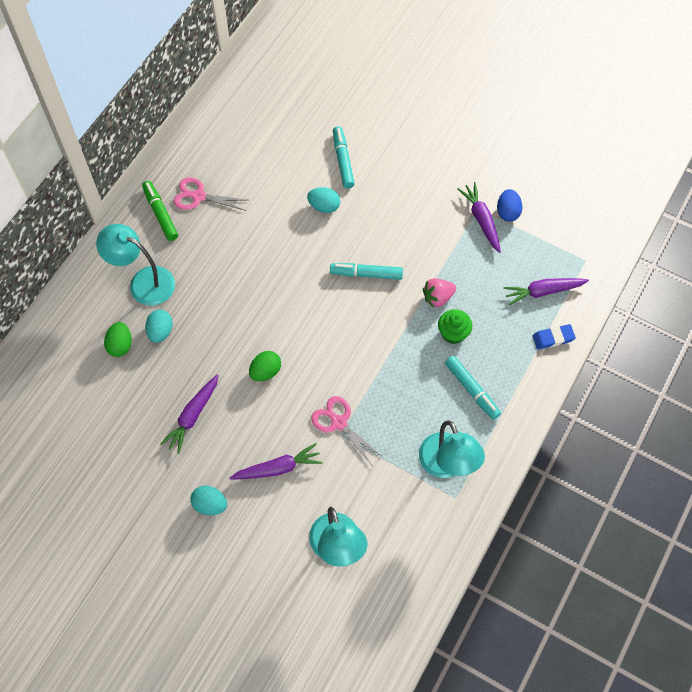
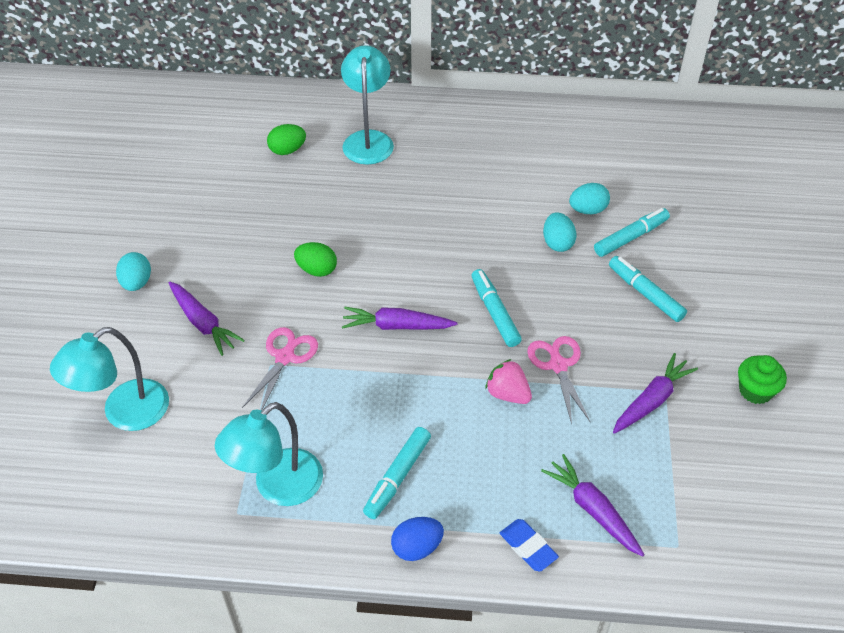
camera: 65 degrees right, 15 degrees down
green marker [142,181,178,241] -> none
turquoise egg [145,310,173,343] -> turquoise egg moved to [569,183,610,214]
purple carrot [160,374,219,454] -> purple carrot moved to [342,307,457,330]
pink scissors [174,177,247,211] -> pink scissors moved to [527,336,590,424]
green cupcake [438,309,472,344] -> green cupcake moved to [738,355,787,404]
blue egg [497,189,522,222] -> blue egg moved to [391,517,444,561]
none -> turquoise marker [609,256,687,322]

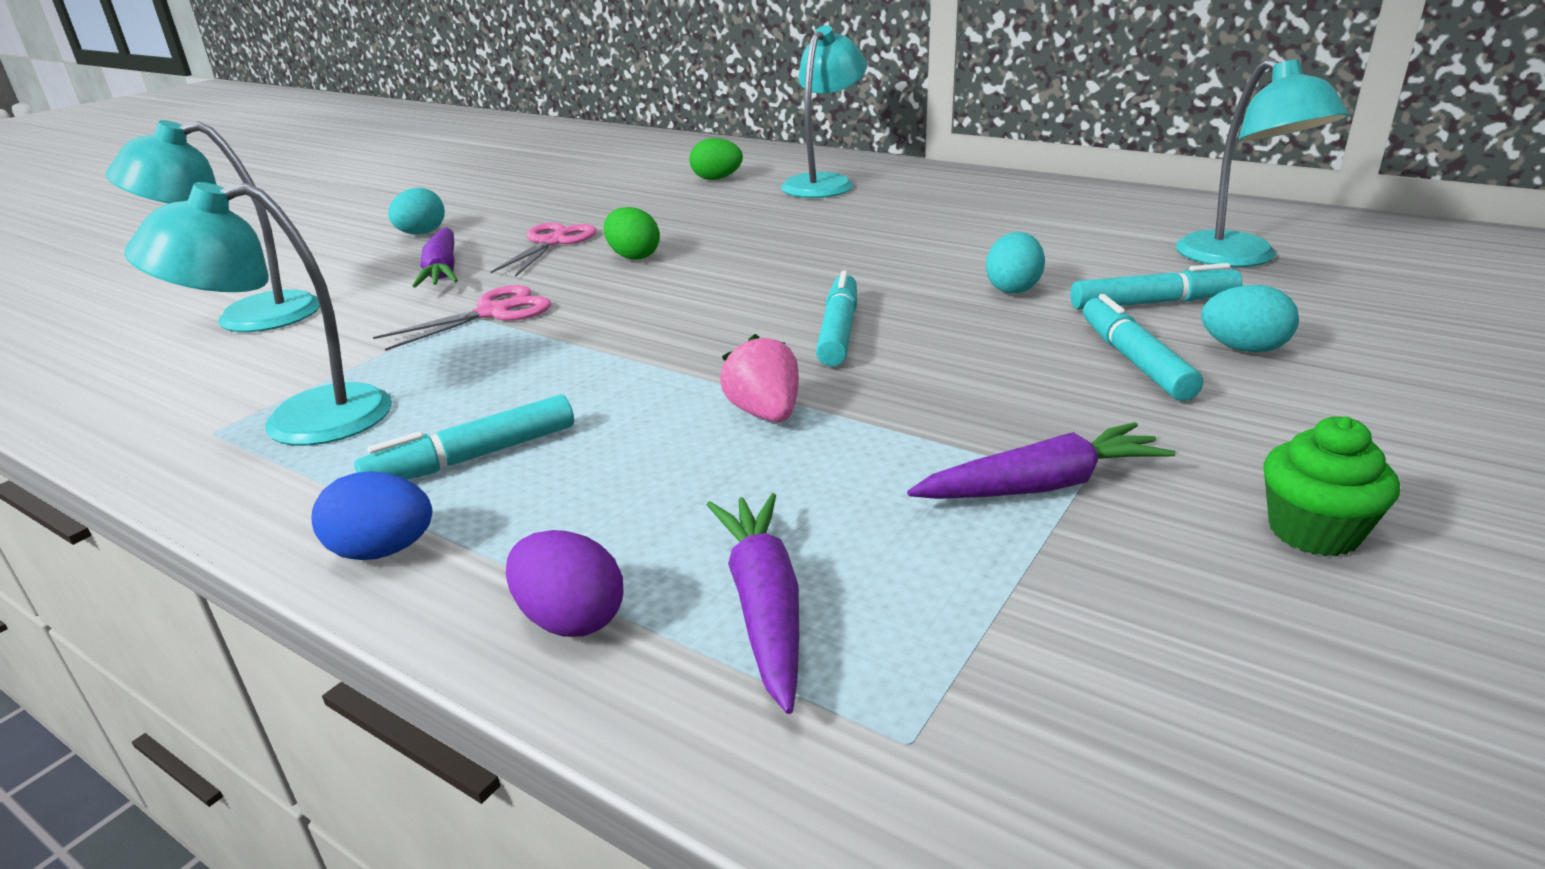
camera: 30 degrees right, 20 degrees down
purple carrot [342,307,457,330] -> none
blue eraser [500,519,559,572] -> purple egg [506,530,623,637]
pink scissors [527,336,590,424] -> pink scissors moved to [491,222,597,277]
turquoise egg [569,183,610,214] -> turquoise egg moved to [1201,285,1299,353]
none -> turquoise lamp [1176,59,1349,267]

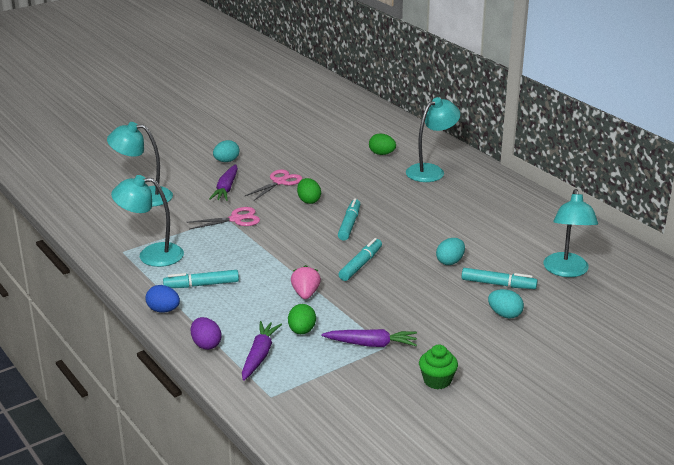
camera: 20 degrees right, 0 degrees up
turquoise marker [1083,294,1203,401] -> turquoise marker moved to [338,198,360,241]
none -> green egg [288,304,316,334]

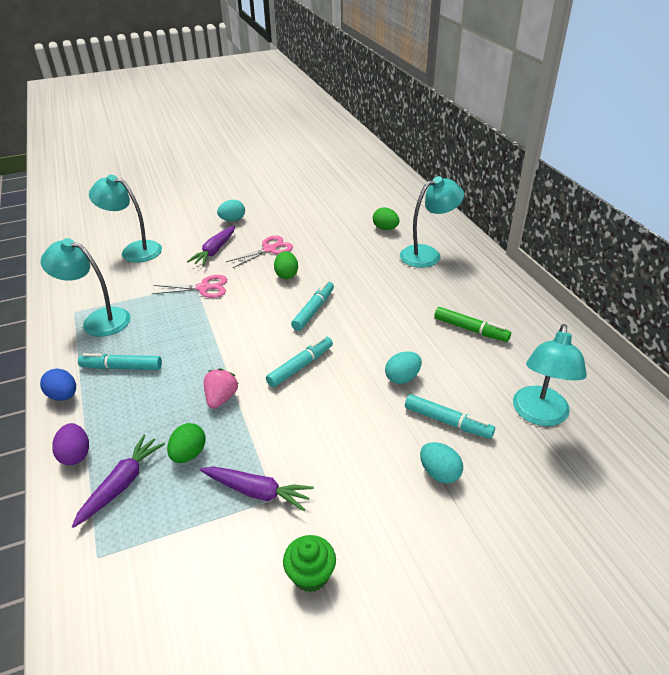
camera: 15 degrees right, 10 degrees up
none -> green marker [434,307,511,342]

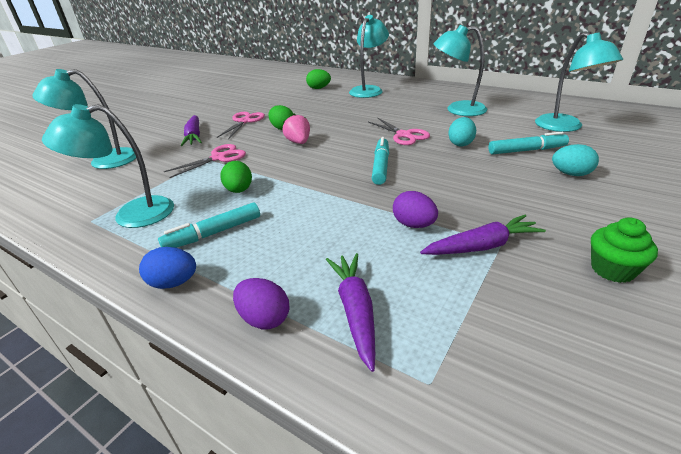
camera: 35 degrees left, 5 degrees down
green egg [167,423,205,463] -> green egg moved to [220,161,252,193]
pink strawberry [204,368,238,409] -> pink strawberry moved to [282,114,310,144]
turquoise egg [217,200,245,221] -> none
turquoise marker [291,281,334,331] -> none
green marker [434,307,511,342] -> turquoise lamp [433,25,487,116]
none -> pink scissors [368,117,430,145]
none -> purple egg [393,191,438,228]

